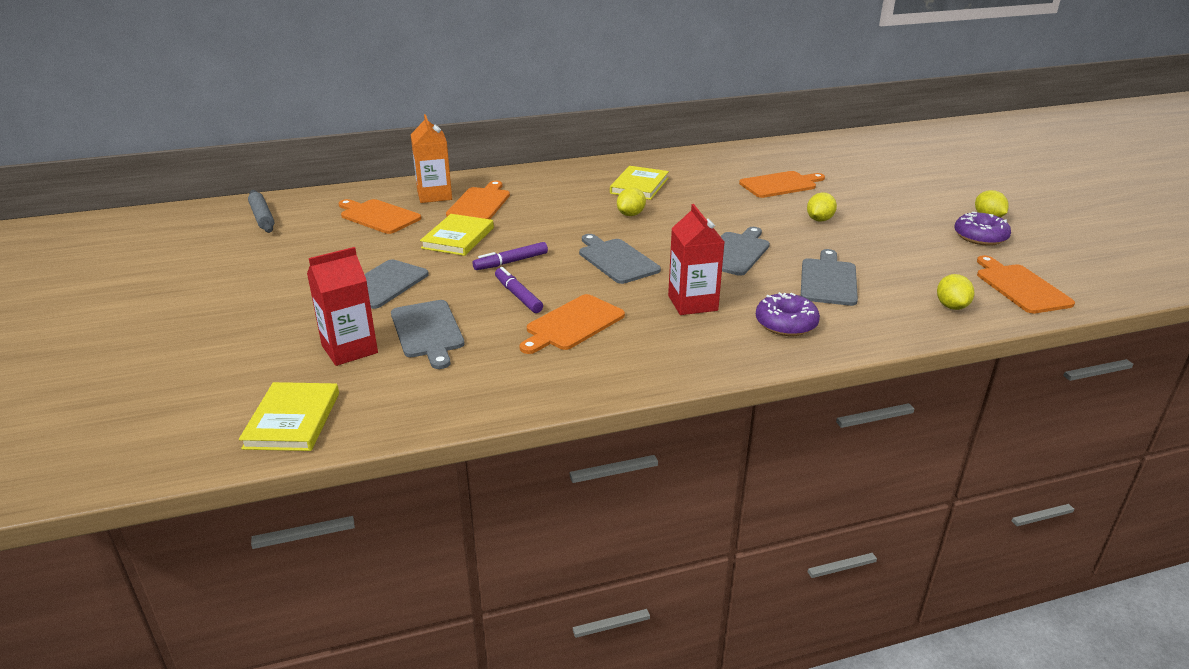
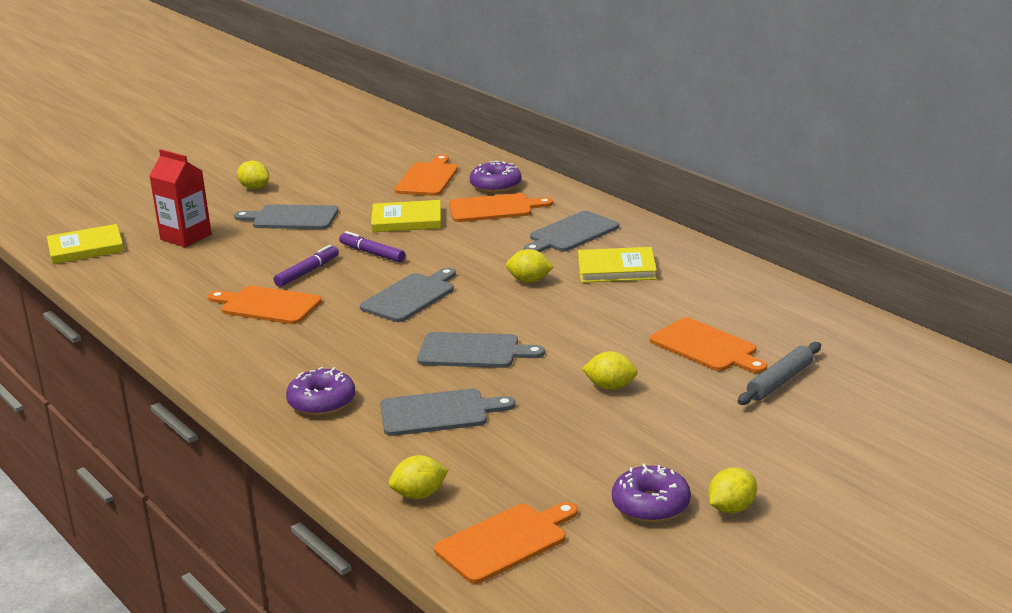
camera: 70 degrees right, 5 degrees down
grey rolling pin [248,190,274,233] -> grey rolling pin moved to [738,342,821,405]
grey cutting board [391,300,465,369] -> grey cutting board moved to [524,211,619,252]
orange carton [411,114,452,203] -> purple donut [470,161,521,193]
red carton [668,204,724,315] -> none
none -> yellow lemon [237,160,269,189]

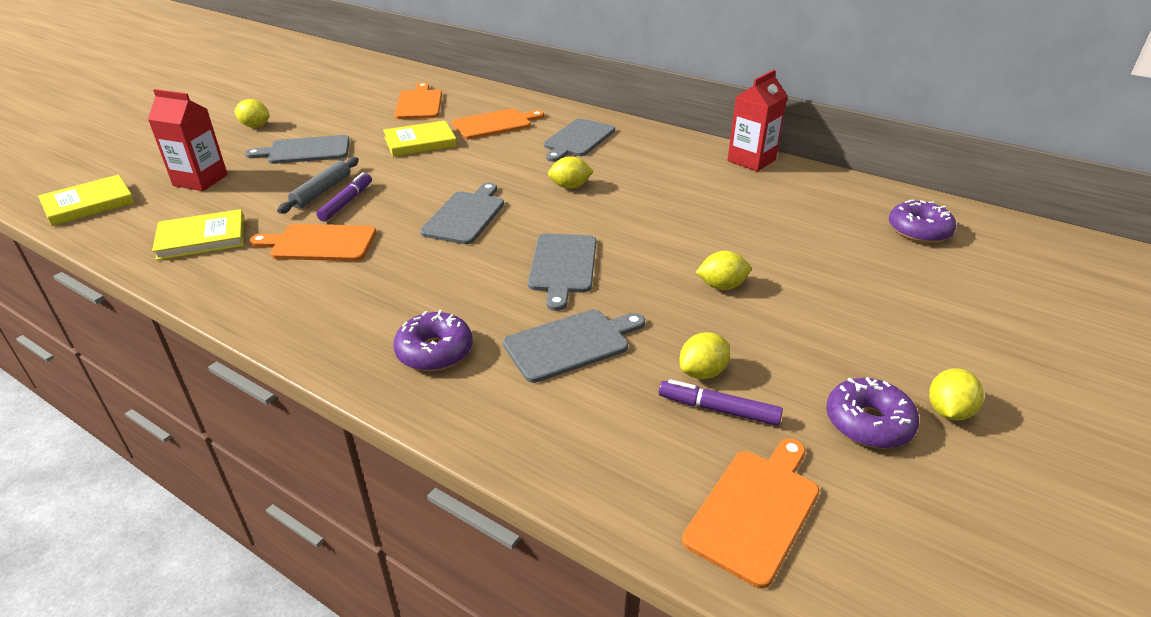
camera: 20 degrees left, 10 degrees up
purple marker [339,231,405,262] -> purple marker moved to [659,379,783,426]
yellow lemon [389,455,448,499] -> yellow lemon moved to [680,332,730,379]
grey cutting board [417,332,545,368] -> grey cutting board turned 105 degrees clockwise [528,233,596,311]
purple donut [470,161,521,193] -> purple donut moved to [889,200,956,243]
yellow book [578,247,657,283] -> yellow book moved to [152,209,244,261]
orange cutting board [650,318,767,374] -> none
grey rolling pin [738,342,821,405] -> grey rolling pin moved to [277,157,359,214]
none -> red carton [727,70,787,172]

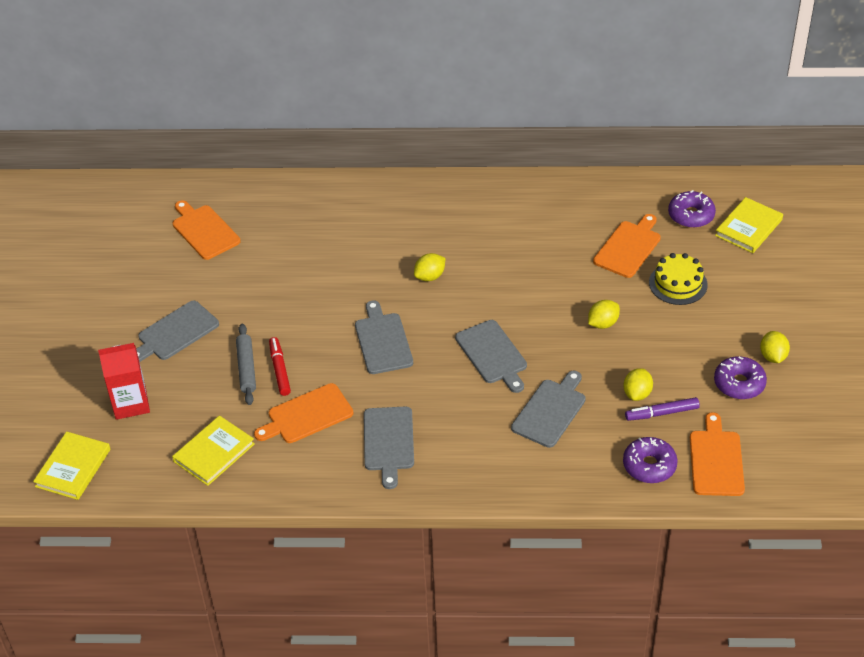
camera: 30 degrees left, 10 degrees up
yellow lemon [234,99,270,127] -> none
purple marker [316,172,372,221] -> red marker [269,337,291,396]
yellow book [383,121,457,156] -> yellow book moved to [715,197,783,253]
purple donut [393,310,473,371] -> purple donut moved to [623,437,678,483]
orange cutting board [452,109,544,139] -> orange cutting board moved to [593,214,661,278]
grey cutting board [544,118,615,162] -> grey cutting board moved to [364,406,414,489]
red carton [727,70,787,172] -> none
none -> yellow cake [649,253,708,305]

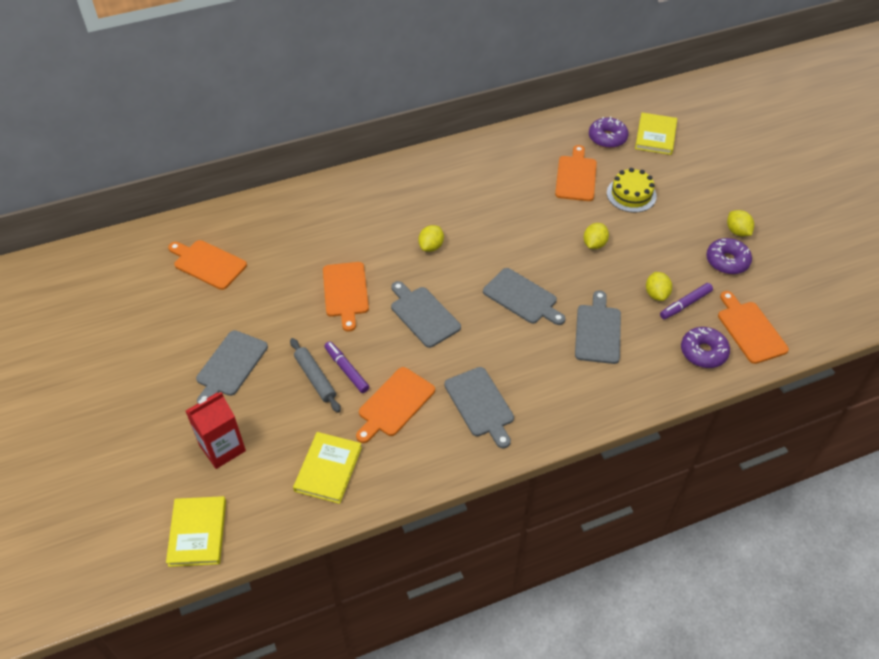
camera: 25 degrees left, 5 degrees up
red marker [269,337,291,396] -> purple marker [324,341,369,393]
none -> orange cutting board [323,262,369,332]

